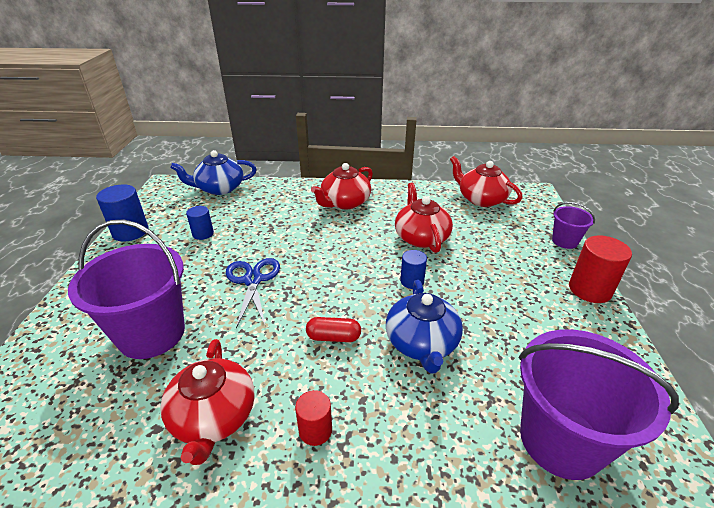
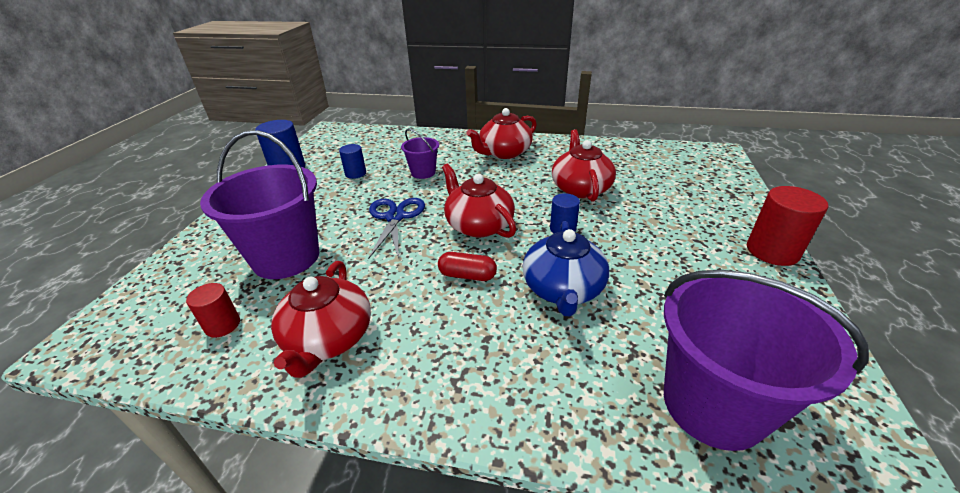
camera: 10 degrees right, 0 degrees up
blue teapot [170,150,257,195] -> none
red cylinder [295,390,332,446] -> red cylinder moved to [186,283,240,337]
red teapot [450,156,523,207] -> red teapot moved to [442,164,516,238]
purple bucket [552,202,595,249] -> purple bucket moved to [401,129,439,179]

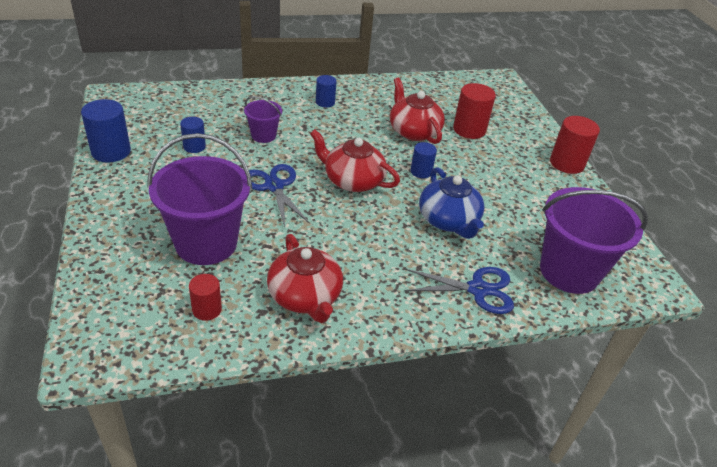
camera: 30 degrees left, 5 degrees up
red capsule [438,252,497,281] -> none
red teapot [466,108,537,159] -> blue cylinder [316,75,337,108]
none -> blue scissors [404,267,514,314]
none -> red cylinder [453,83,496,139]

